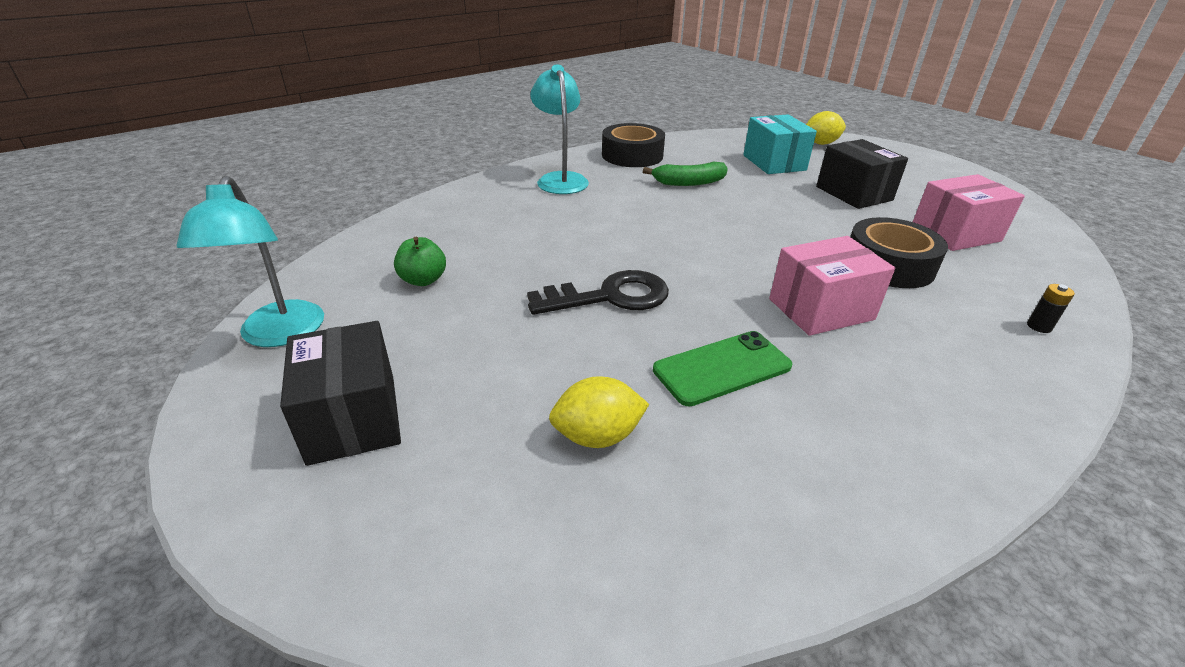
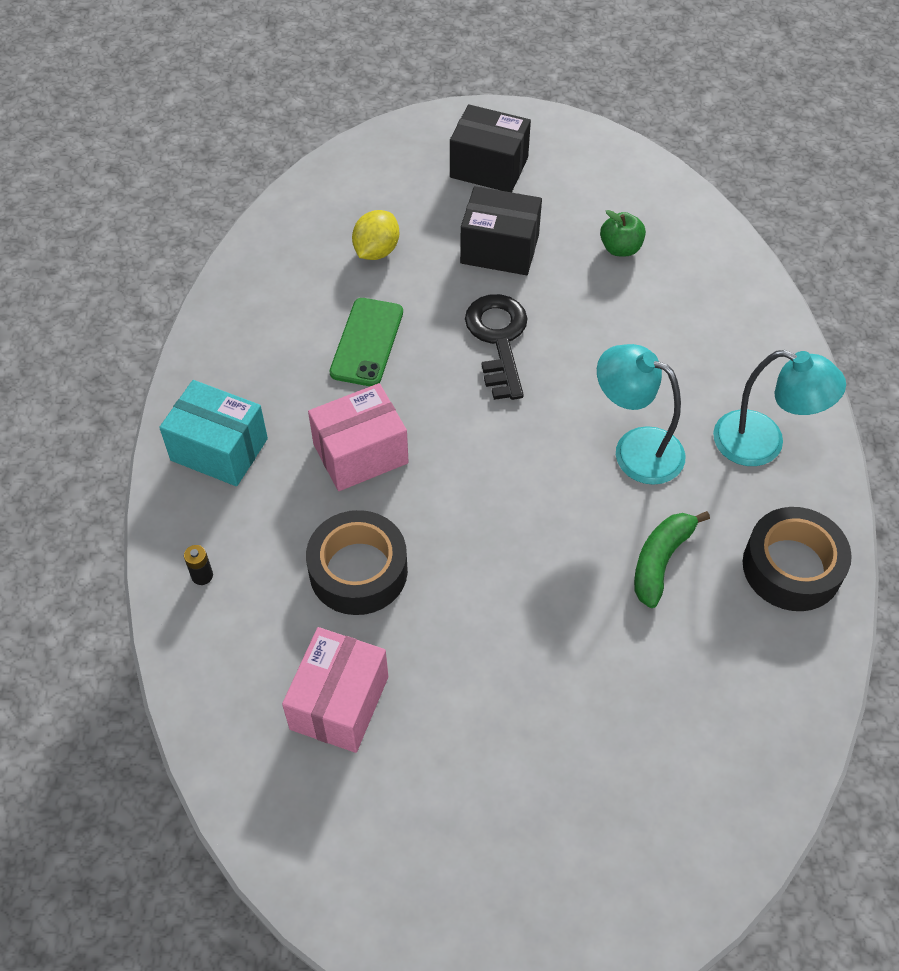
camera: 130 degrees right, 20 degrees up
turquoise lamp [176,176,324,347] -> turquoise lamp moved to [597,344,685,485]
black key [527,270,669,315] -> black key turned 150 degrees clockwise [465,294,528,400]
turquoise box [743,114,817,174] -> turquoise box moved to [159,380,268,486]
pink box [769,236,895,336] -> pink box turned 45 degrees clockwise [308,383,409,491]
yellow lemon [806,111,846,145] -> none
black box [816,139,908,209] -> black box moved to [460,186,542,275]

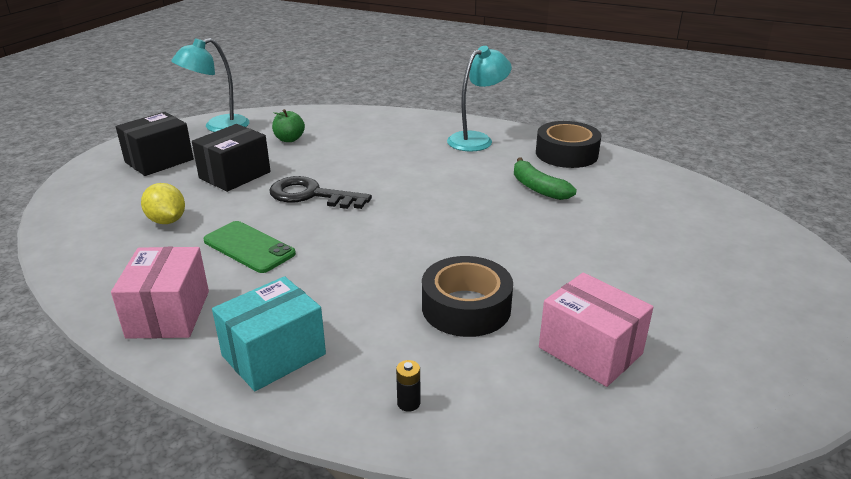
camera: 65 degrees left, 25 degrees down
pink box [308,383,409,491] -> pink box moved to [111,247,209,339]
turquoise lamp [597,344,685,485] -> turquoise lamp moved to [171,38,249,132]

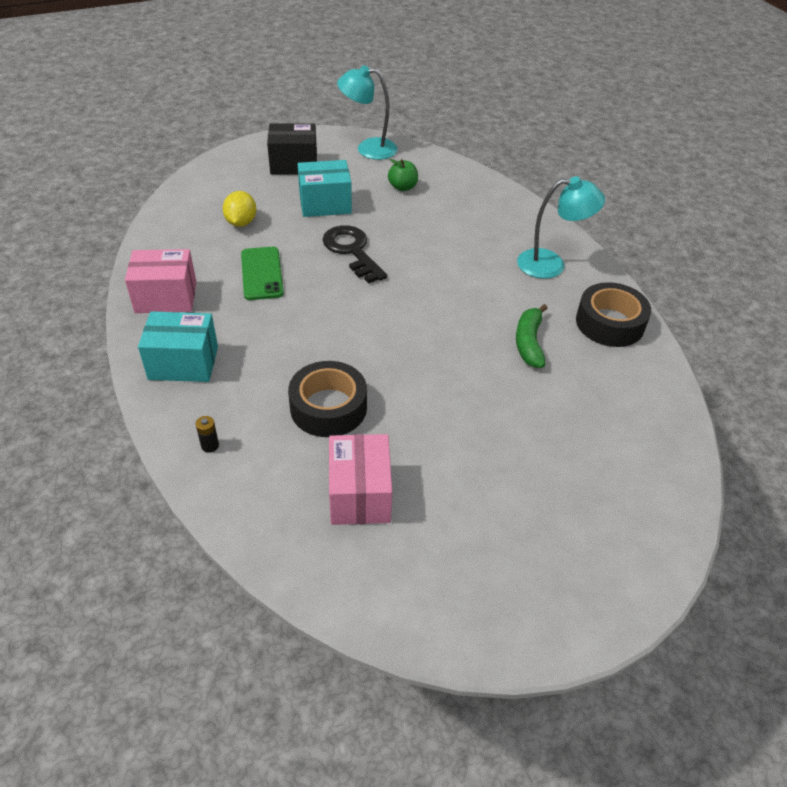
camera: 40 degrees right, 15 degrees up
pink box [111,247,209,339] -> pink box turned 45 degrees clockwise [125,249,196,313]
black box [192,124,271,192] -> turquoise box [298,160,352,217]

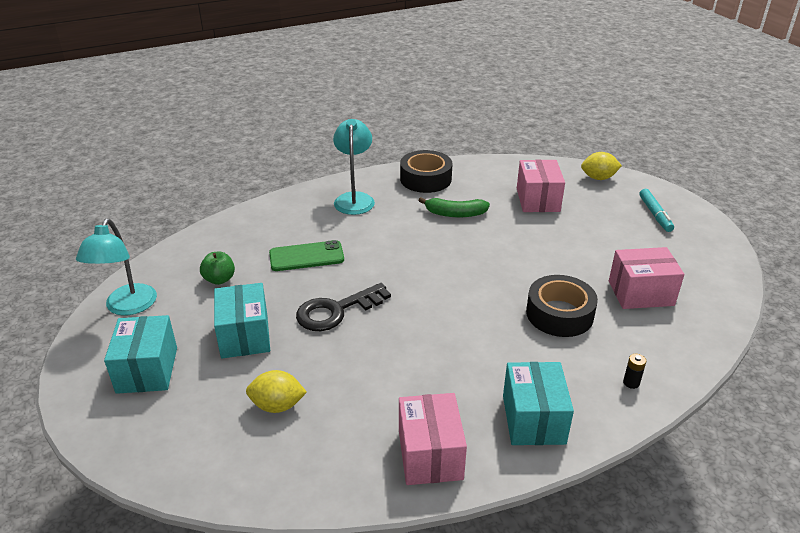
camera: 90 degrees left, 10 degrees down
green phone [241,247,284,300] -> green phone moved to [269,240,344,271]
black box [267,123,317,175] -> turquoise box [104,315,177,394]
none -> pink box [517,160,565,212]
none -> yellow lemon [581,152,622,180]
none -> turquoise marker [639,189,674,232]

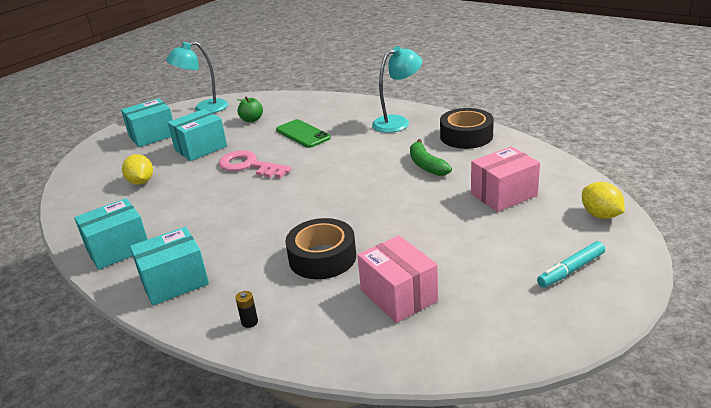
camera: 65 degrees right, 5 degrees down
black key [296,283,391,331] -> pink key [219,150,291,178]
pink box [399,393,467,485] -> turquoise box [74,198,148,270]

